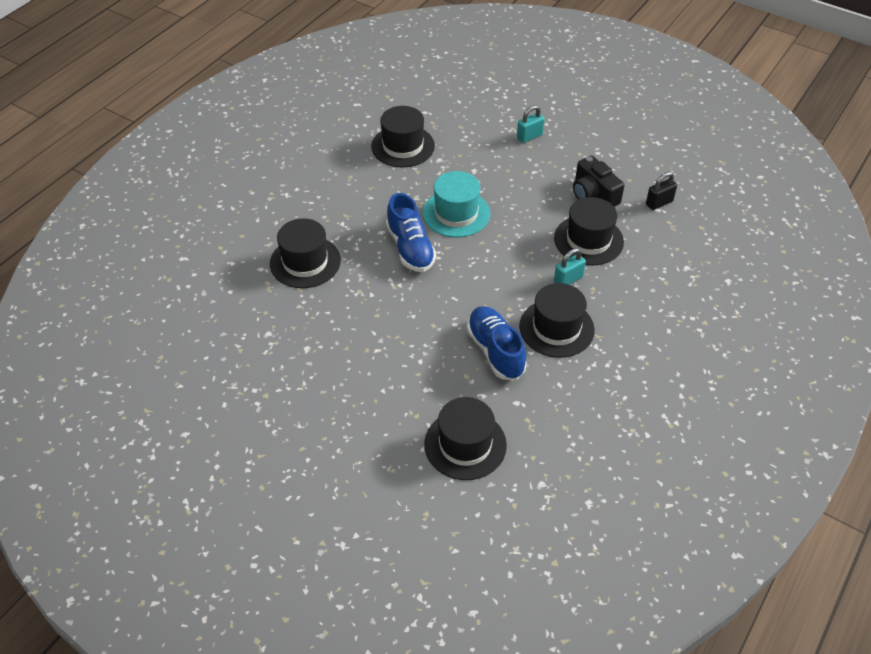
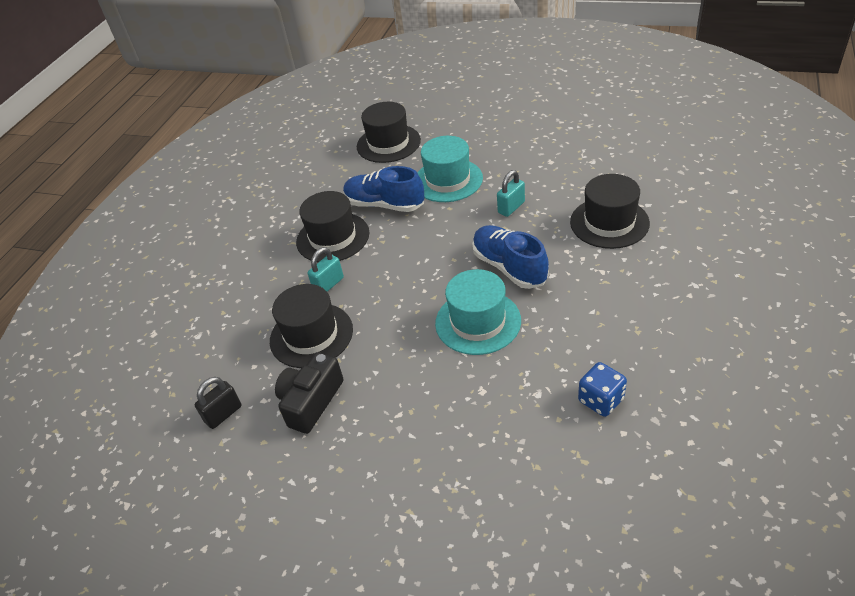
camera: 170 degrees right, 5 degrees down
black hat [371,106,435,168] -> blue dice [578,362,627,417]
blue shoe [467,306,527,380] -> blue shoe turned 150 degrees clockwise [343,166,424,212]
turquoise padlock [517,105,544,143] -> turquoise padlock moved to [497,170,525,217]
black camera [573,155,625,207] -> black camera turned 105 degrees counterclockwise [275,352,343,434]
none -> turquoise hat [417,136,483,202]

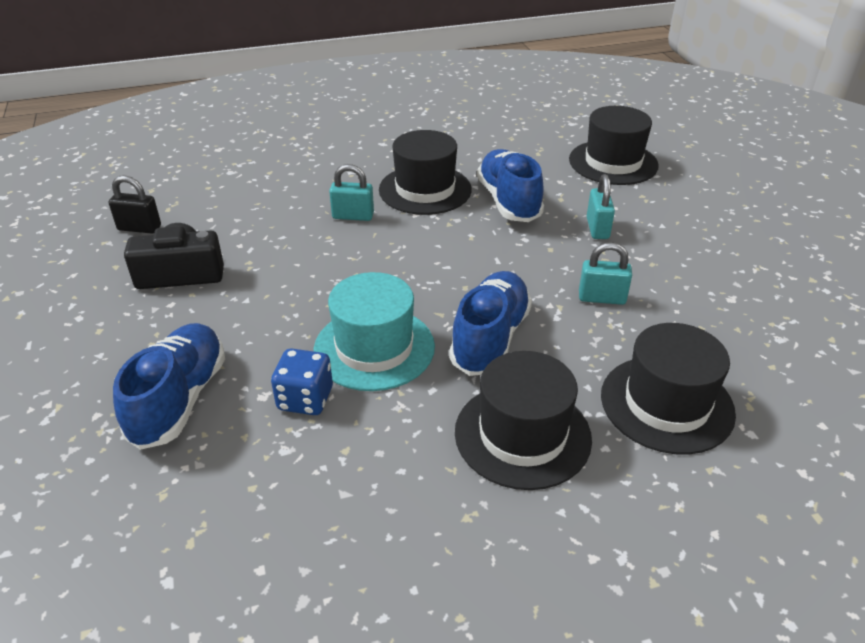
camera: 50 degrees right, 5 degrees down
black hat [270,284,353,368] -> black hat moved to [455,351,592,490]
turquoise hat [417,136,483,202] -> turquoise padlock [587,174,615,239]
blue dice [578,362,627,417] -> blue dice moved to [271,348,333,415]
none -> blue shoe [113,323,225,450]

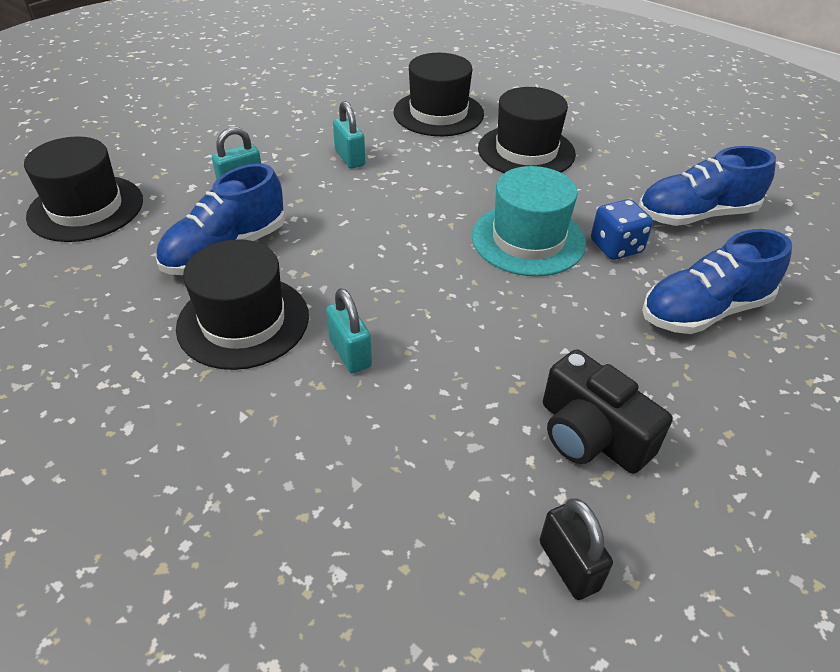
camera: 125 degrees left, 5 degrees up
blue shoe [449,271,532,376] -> blue shoe moved to [639,146,776,226]

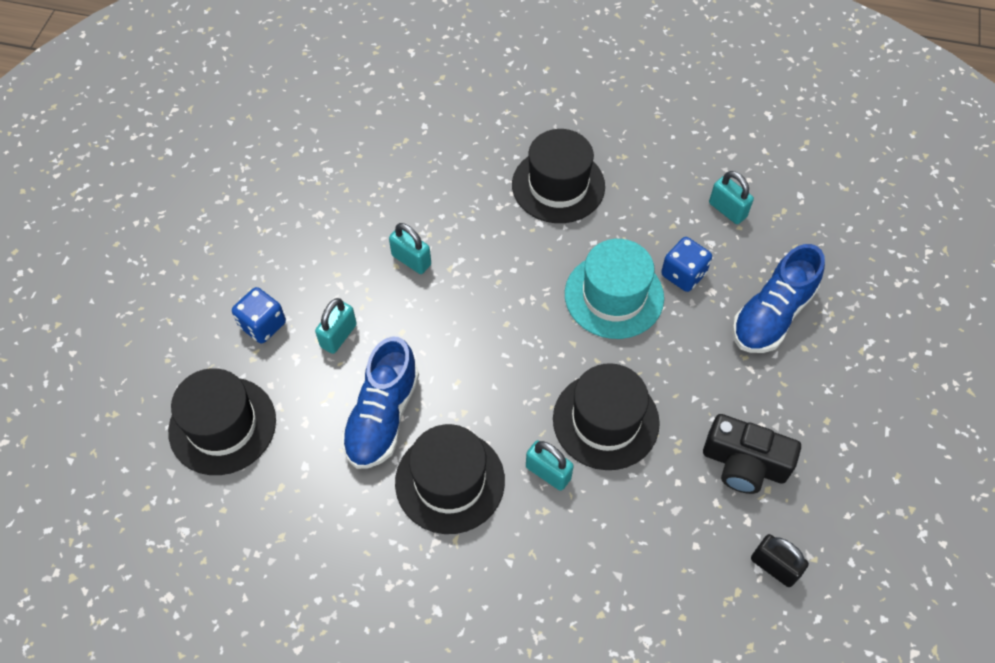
camera: 25 degrees left, 15 degrees up
black hat [393,53,484,136] -> black hat moved to [553,363,660,470]
blue shoe [639,146,776,226] -> turquoise padlock [709,171,754,224]
none -> blue dice [232,287,286,343]

